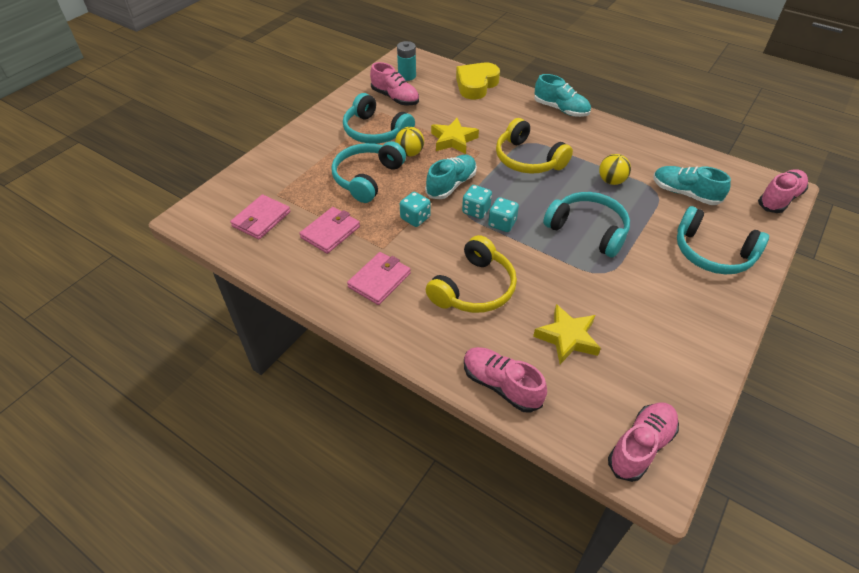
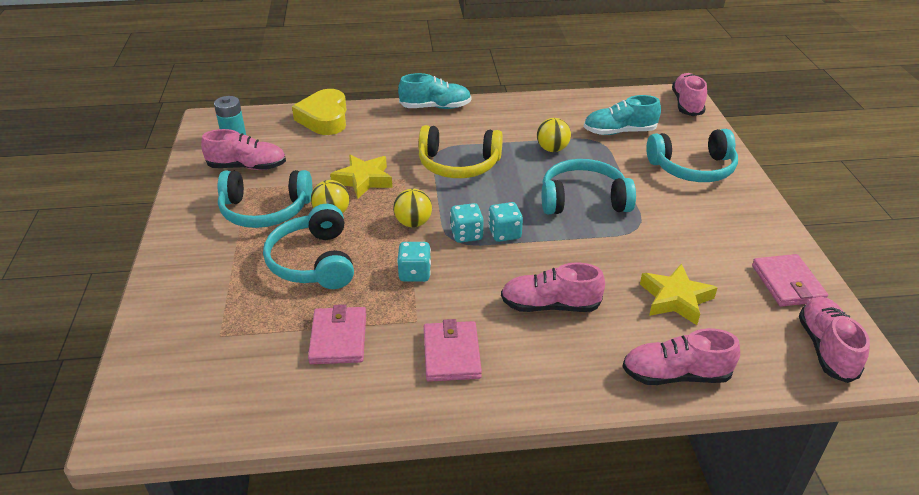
camera: 40 degrees left, 10 degrees down
pink wallet [230,194,290,240] -> pink wallet moved to [752,254,828,307]
turquoise shoe [425,155,477,199] -> yellow ball [393,188,432,227]
yellow headphones [426,235,517,313] -> pink shoe [501,262,605,312]

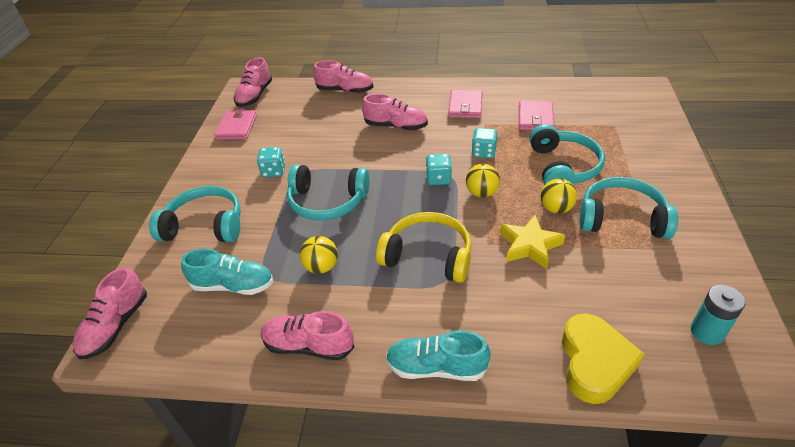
camera: 165 degrees left, 5 degrees up
pink shoe [201,129,286,170] -> pink shoe moved to [261,311,355,360]
turquoise dice [488,202,523,242] -> turquoise dice moved to [257,147,285,177]
yellow star [640,264,718,325] -> none

